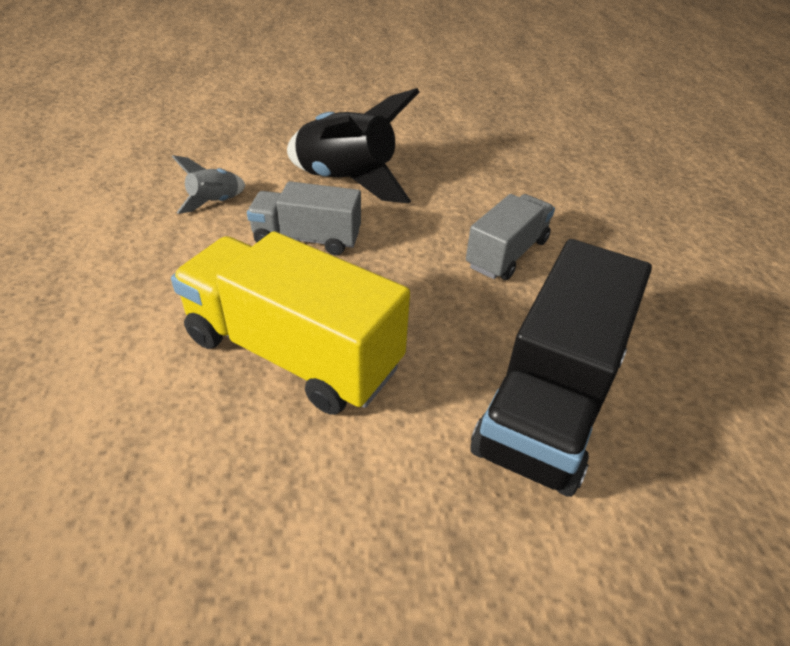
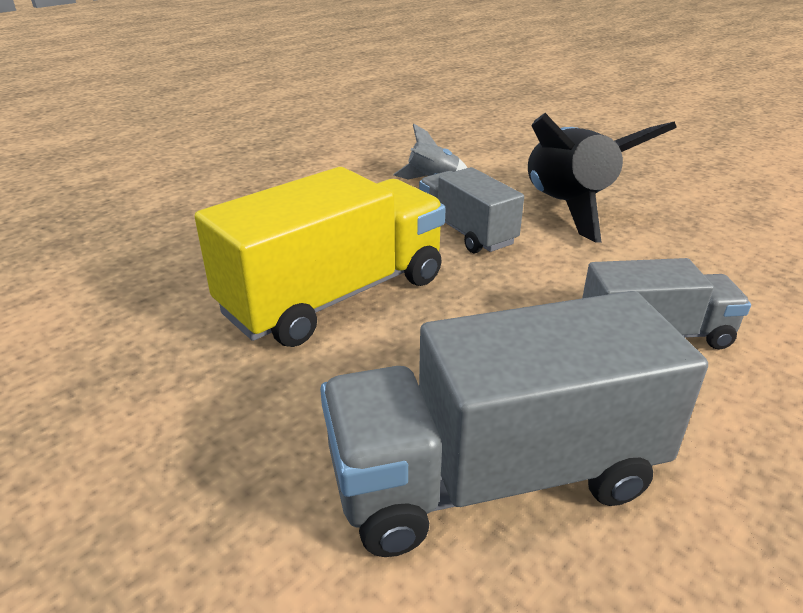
camera: 50 degrees right, 10 degrees down
yellow truck [171,231,410,415] -> yellow truck turned 60 degrees clockwise [195,167,446,347]
black truck [470,239,652,497] -> grey truck [320,291,708,557]

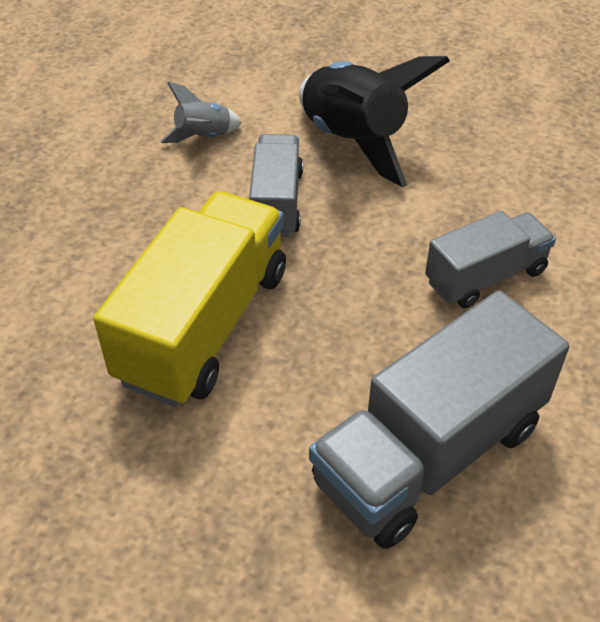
camera: 25 degrees left, 15 degrees up
grey truck [419,167,524,253] -> grey truck turned 60 degrees clockwise [249,134,303,237]

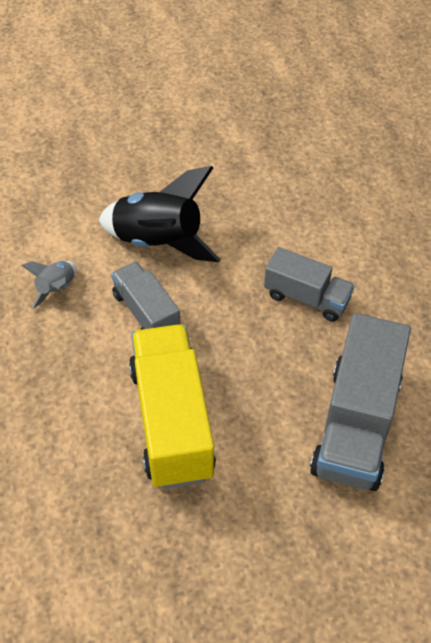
camera: 35 degrees left, 5 degrees up
grey truck [425,211,556,308] -> grey truck turned 90 degrees clockwise [264,247,355,322]

